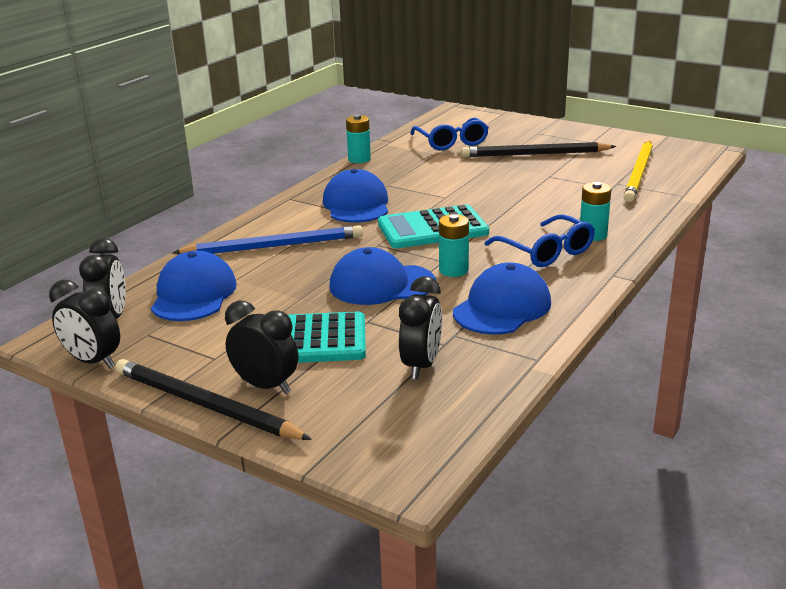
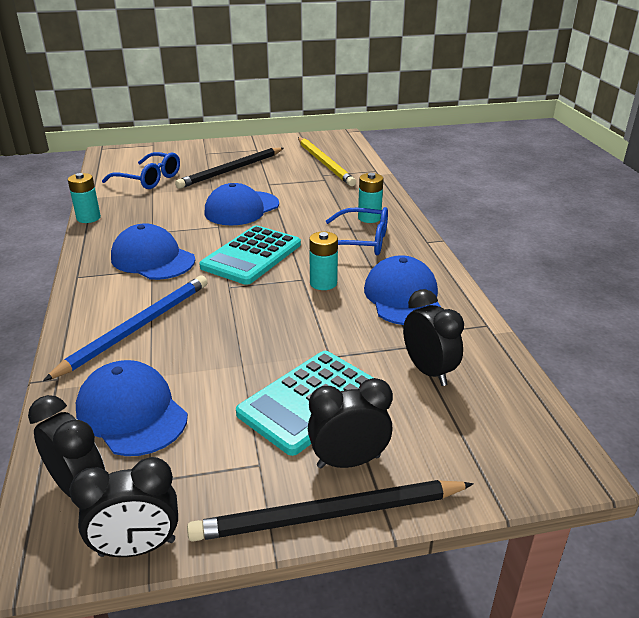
camera: 45 degrees left, 5 degrees up
blue cap [329,247,436,305] -> blue cap moved to [204,183,279,225]

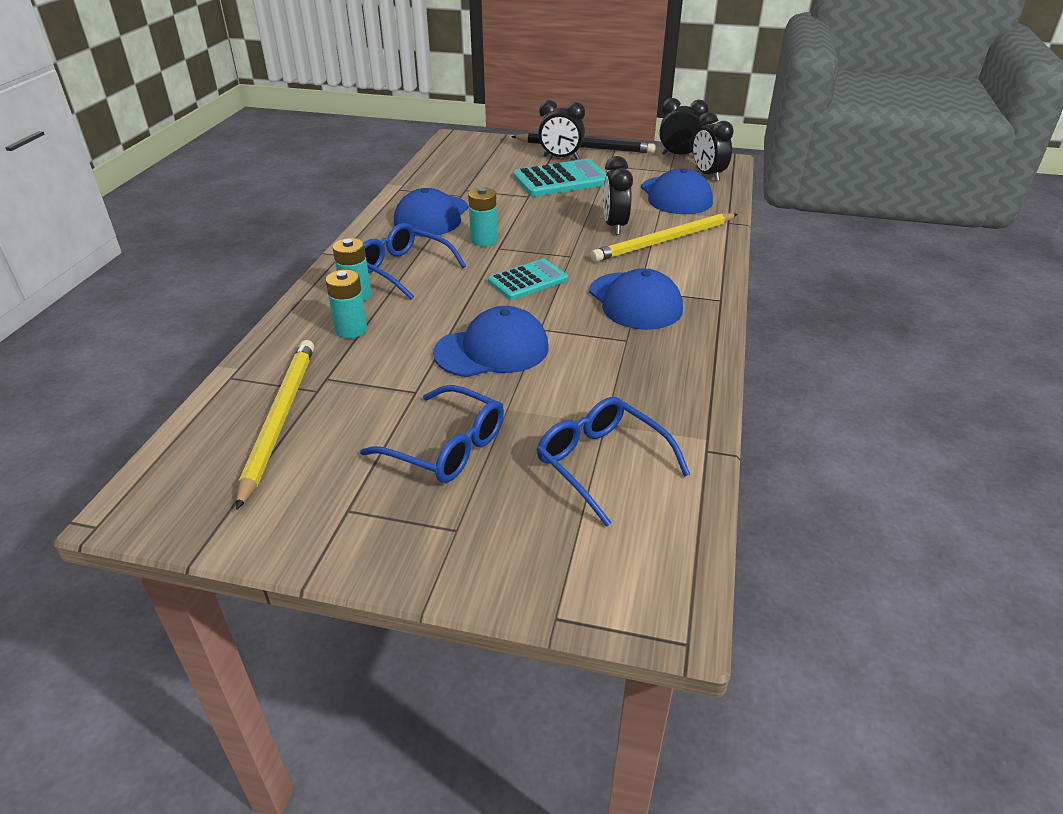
camera: 155 degrees left, 5 degrees up
blue pencil [43,276,207,381] -> yellow pencil [590,213,738,262]
turquoise battery [68,173,101,223] -> turquoise battery moved to [326,270,367,338]
black pencil [175,147,284,189] -> blue glasses [360,385,504,483]
turquoise calculator [199,225,301,285] -> turquoise calculator [488,259,568,300], size x0.66
black clock [403,289,464,386] -> black clock moved to [603,156,633,235]

